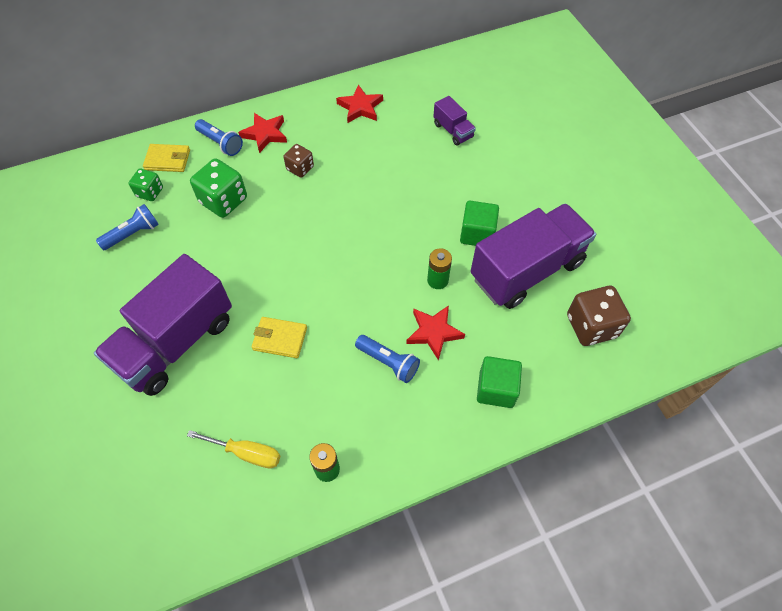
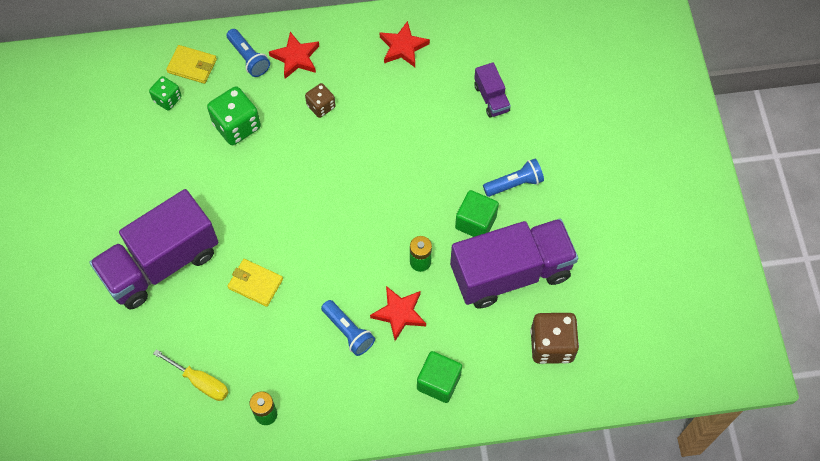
camera: 15 degrees right, 5 degrees up
blue flashlight [96,204,159,250] -> blue flashlight moved to [483,159,544,197]

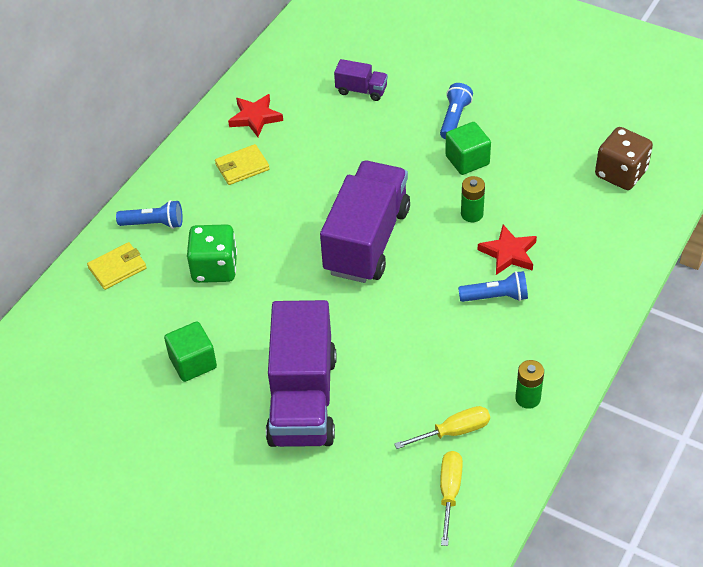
camera: 50 degrees left, 15 degrees down
green dice [149,76,182,111] -> none
yellow wallet [227,259,283,307] -> yellow wallet moved to [215,144,270,185]
red star [269,32,319,79] -> none
brown dice [305,83,336,118] -> none
green cube [417,351,462,403] -> green cube moved to [164,321,217,382]
purple truck [450,219,578,309] -> purple truck moved to [320,161,410,283]
none -> yellow screwdriver [440,451,463,546]

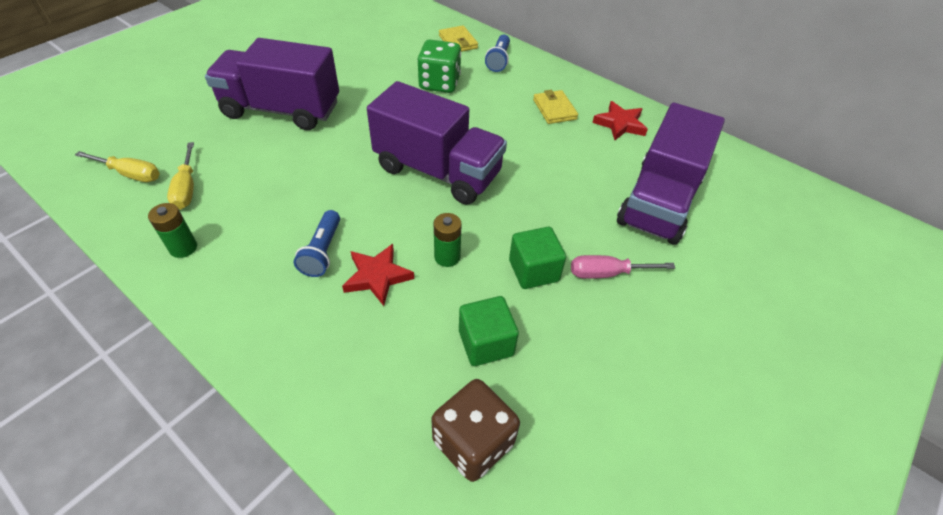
camera: 95 degrees right, 0 degrees up
green cube [164,321,217,382] -> green cube moved to [459,296,519,366]
purple truck [334,59,388,101] -> purple truck [617,103,725,245], size x2.24
blue flashlight [440,83,473,139] -> pink screwdriver [571,255,675,279]

